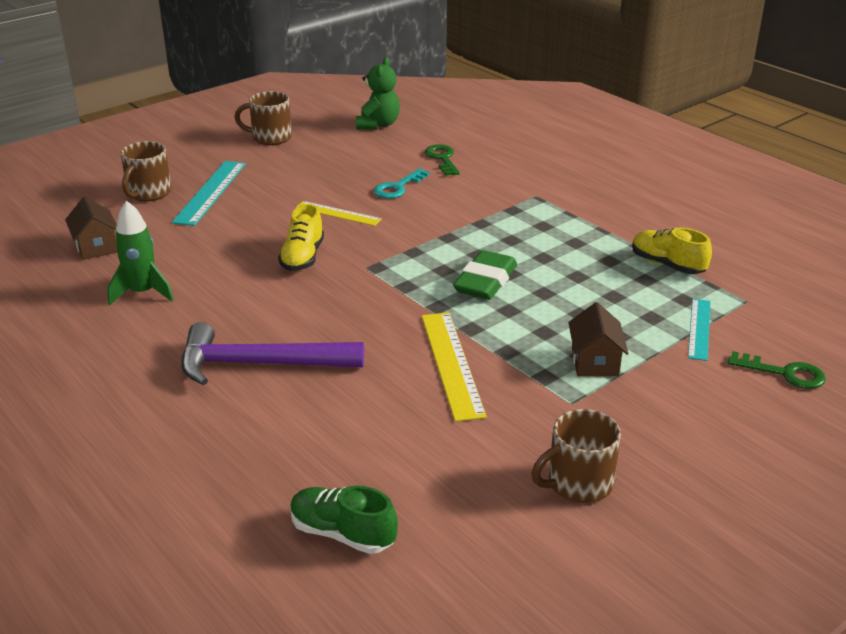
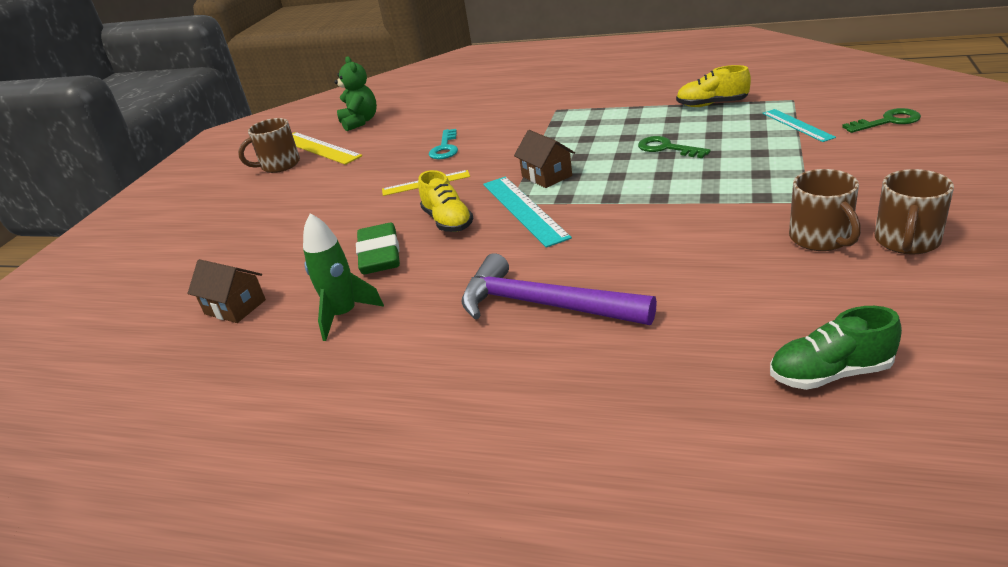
camera: 30 degrees left, 0 degrees up
brown mug [121,141,172,201] -> brown mug moved to [789,169,861,251]
turquoise ruler [172,161,246,226] -> turquoise ruler moved to [483,177,572,248]
purple hammer [181,322,364,385] -> purple hammer turned 60 degrees clockwise [462,253,657,325]
yellow ruler [422,312,487,422] -> yellow ruler moved to [292,132,362,165]
green key [425,144,460,176] -> green key moved to [638,136,711,158]
green eraser [453,250,517,300] -> green eraser moved to [356,223,400,274]
brown house [568,302,629,376] -> brown house moved to [514,130,575,188]

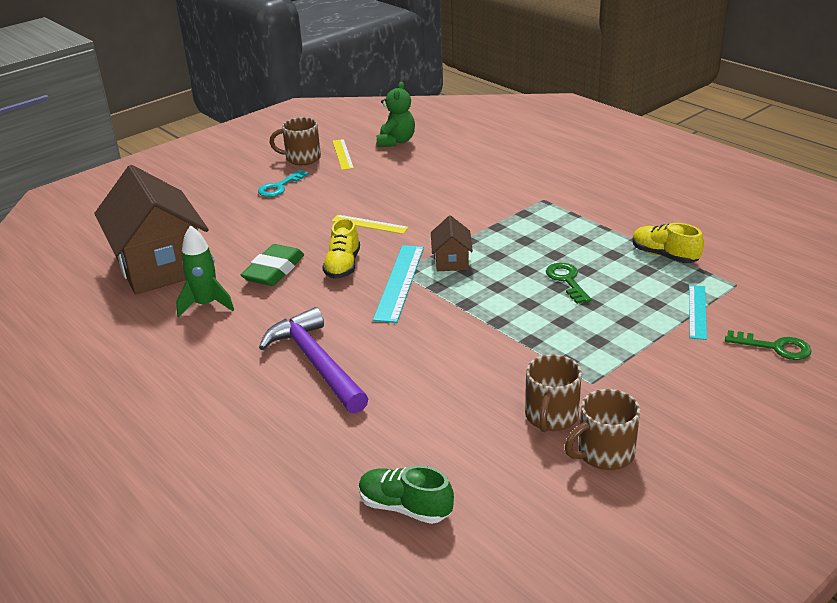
camera: 30 degrees right, 0 degrees up
brown house [187,259,266,323] -> brown house [94,165,209,294], size x2.29
yellow ruler [292,132,362,165] -> yellow ruler [333,139,354,170], size x0.63
turquoise key [429,129,458,159] -> turquoise key moved to [258,170,308,197]

